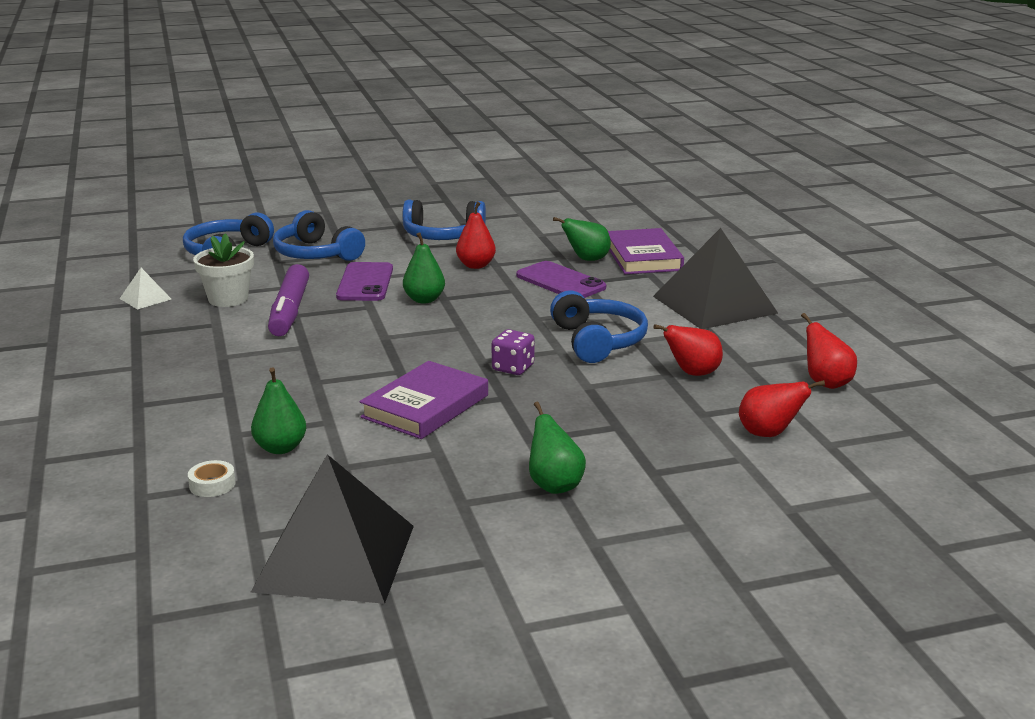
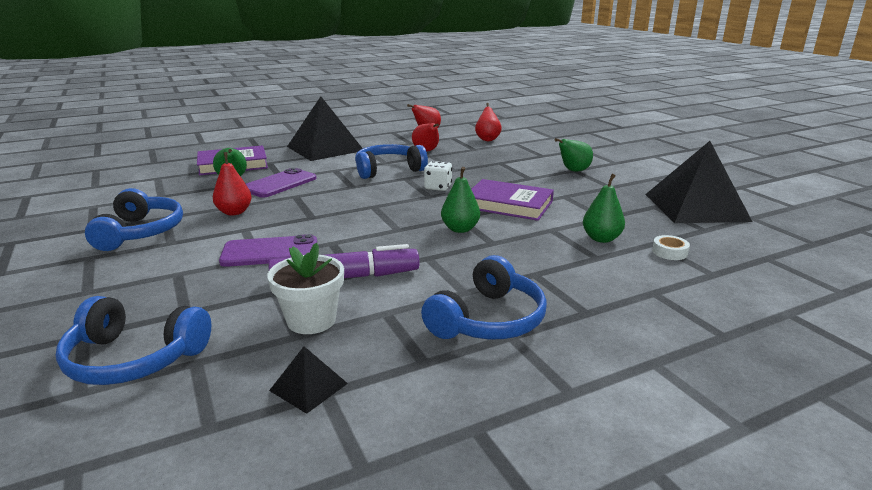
camera: 100 degrees left, 0 degrees up
white pyramid [120,268,171,310] -> black pyramid [269,346,348,414]
blue headphones [273,210,365,261] -> blue headphones moved to [421,255,547,340]
green pear [403,232,445,303] -> green pear moved to [441,167,480,233]
purple dice [492,329,535,375] -> white dice [424,161,452,191]

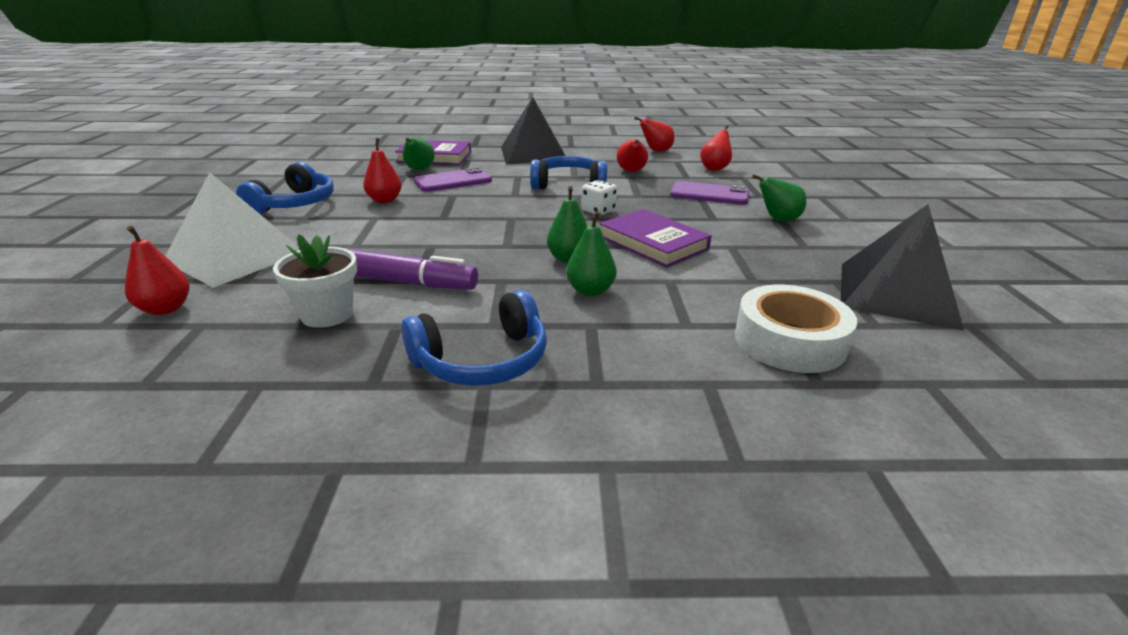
camera: 25 degrees right, 5 degrees up
blue headphones [56,296,211,385] -> red pear [125,226,190,315]
purple phone [219,234,317,267] -> purple phone moved to [670,181,749,205]
black pyramid [269,346,348,414] -> none
green pear [583,174,625,243] -> green pear moved to [566,211,617,296]
white tape [652,235,690,260] -> white tape [735,285,857,373], size x2.38
none -> white pyramid [165,172,300,288]

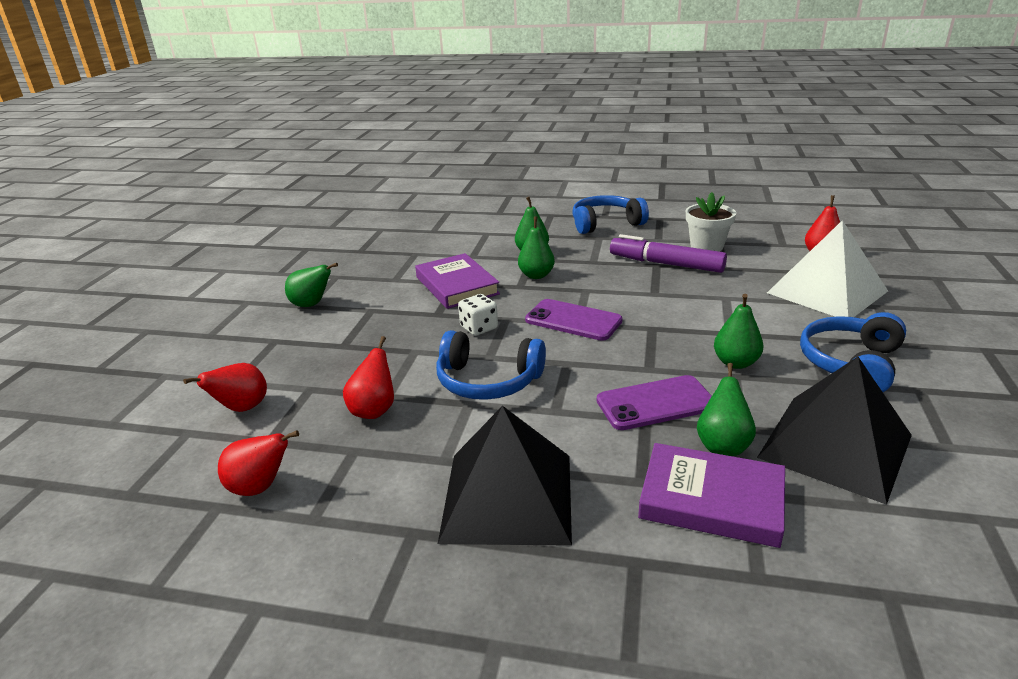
camera: 165 degrees left, 0 degrees up
red pear [363,138,402,203] -> green pear [714,294,763,369]
purple phone [670,181,749,205] -> purple phone moved to [525,299,622,341]
white tape [735,285,857,373] -> none
black pyramid [841,204,964,331] -> black pyramid moved to [757,357,912,505]

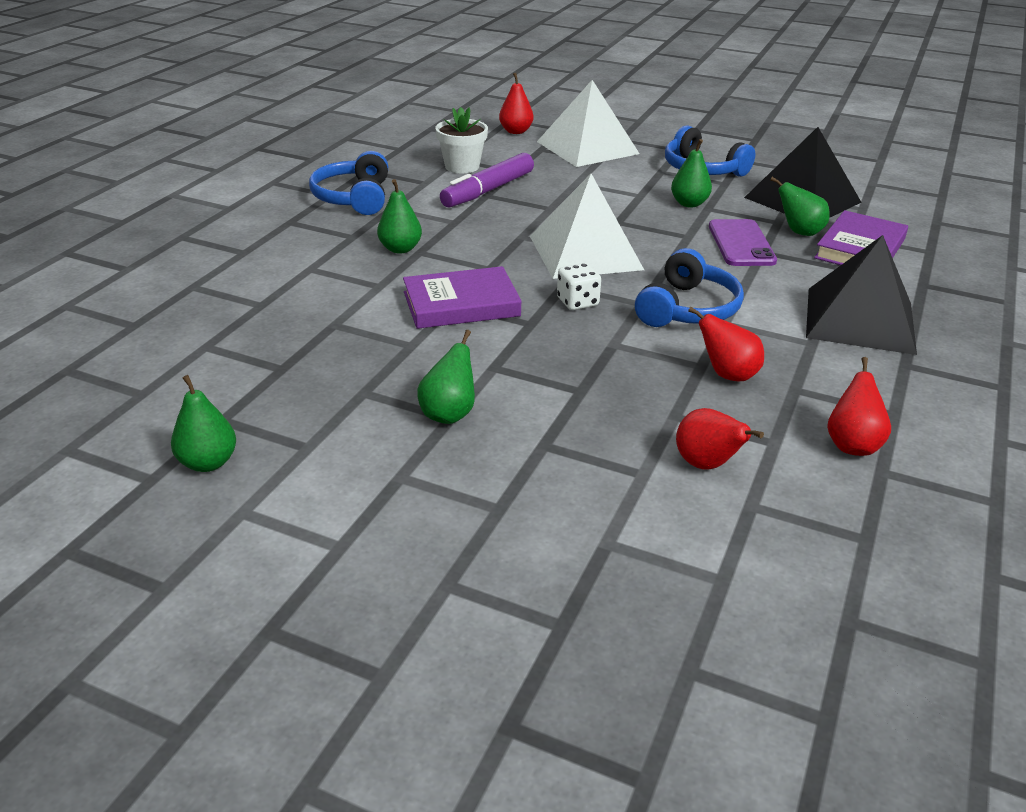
camera: 80 degrees left, 5 degrees up
green pear [518,216,555,279] -> green pear moved to [171,375,236,472]
purple phone [525,299,622,341] -> white pyramid [530,174,644,279]

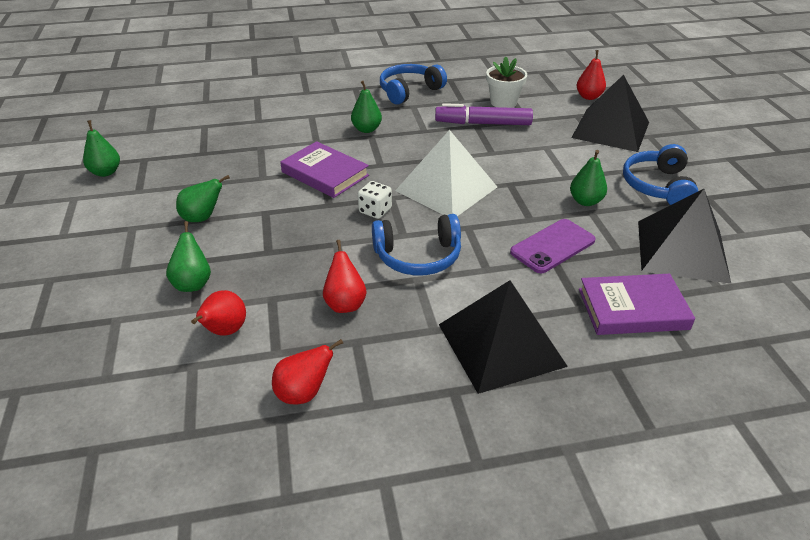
camera: 55 degrees right, 5 degrees up
white pyramid [537,80,640,167] -> black pyramid [571,74,649,152]
green pear [770,177,830,236] -> green pear moved to [166,221,211,292]

